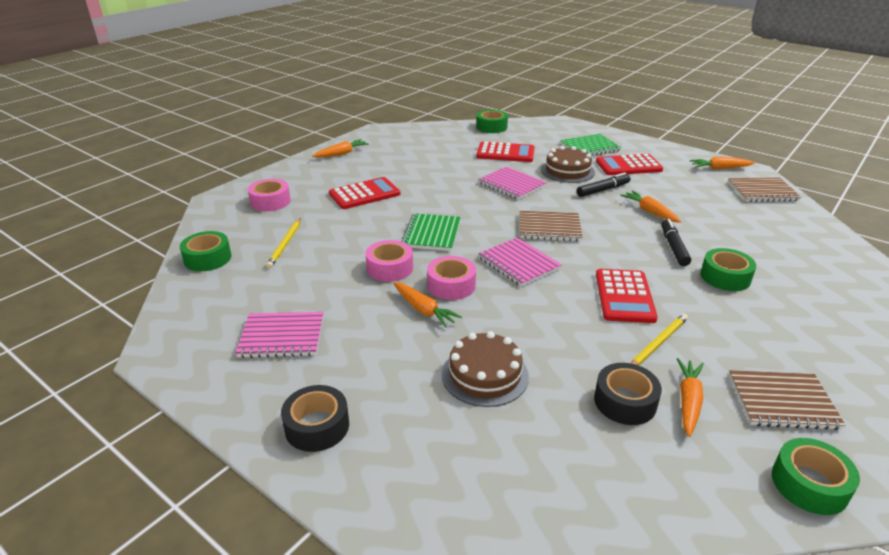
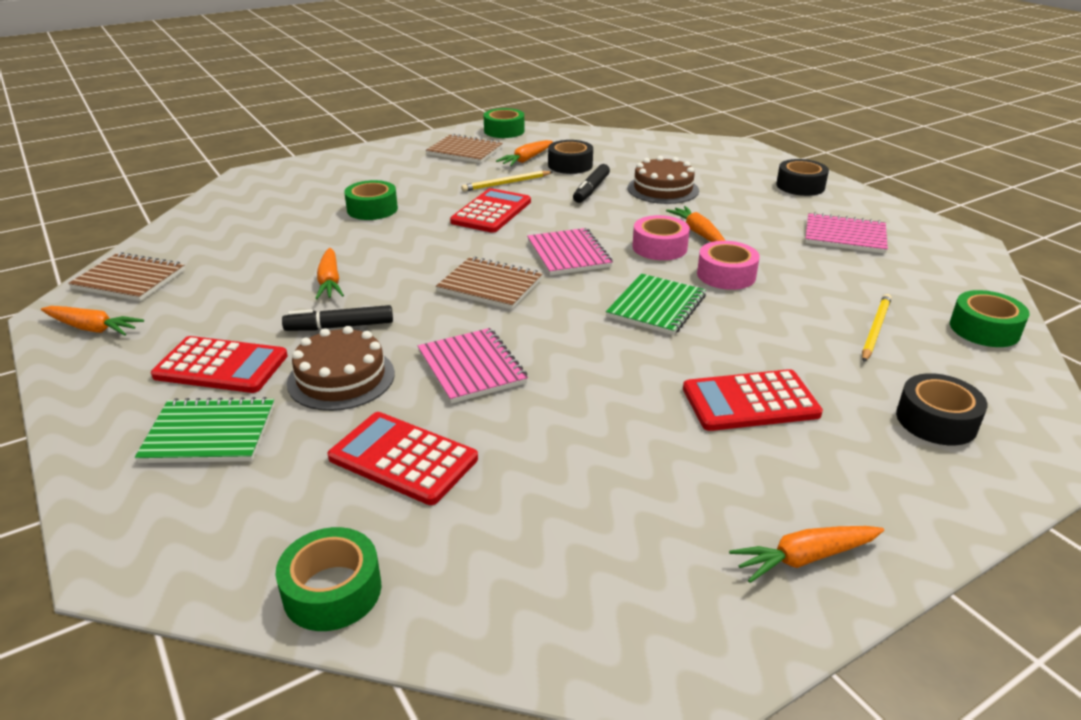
camera: 160 degrees left, 0 degrees up
pink tape [248,179,291,211] -> black tape [896,373,988,445]
black marker [661,219,691,266] -> black marker moved to [573,164,610,203]

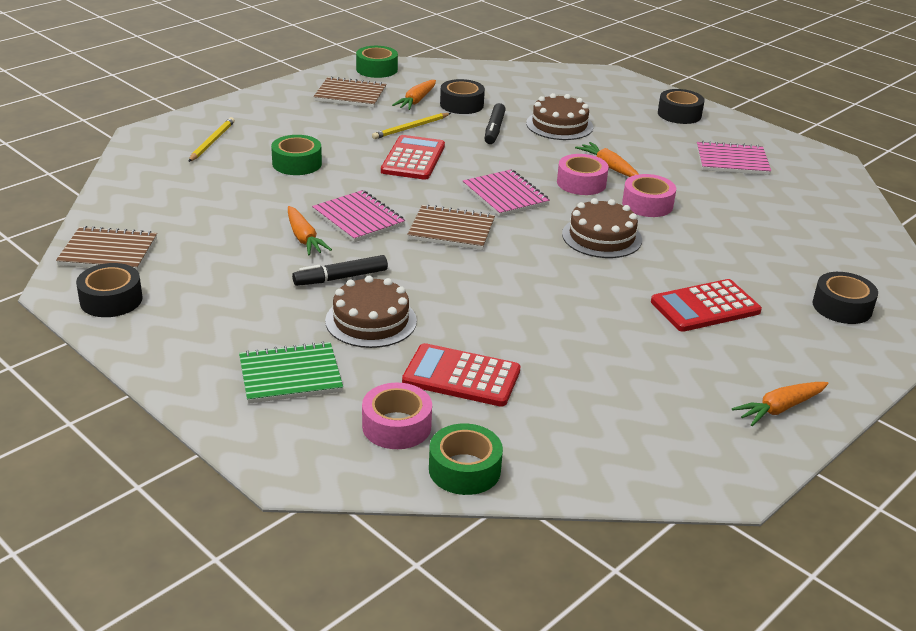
camera: 15 degrees left, 0 degrees up
orange carrot [41,306,144,336] -> black tape [76,263,143,317]
red calculator [151,336,288,393] -> none
pink notebook [418,328,528,404] -> pink notebook moved to [312,190,406,242]
green notebook [606,274,706,335] -> brown cake [562,198,642,258]
yellow pencil [862,294,892,362] -> yellow pencil moved to [188,117,235,162]
green tape [950,290,1030,347] -> none
none -> pink tape [362,383,432,449]

